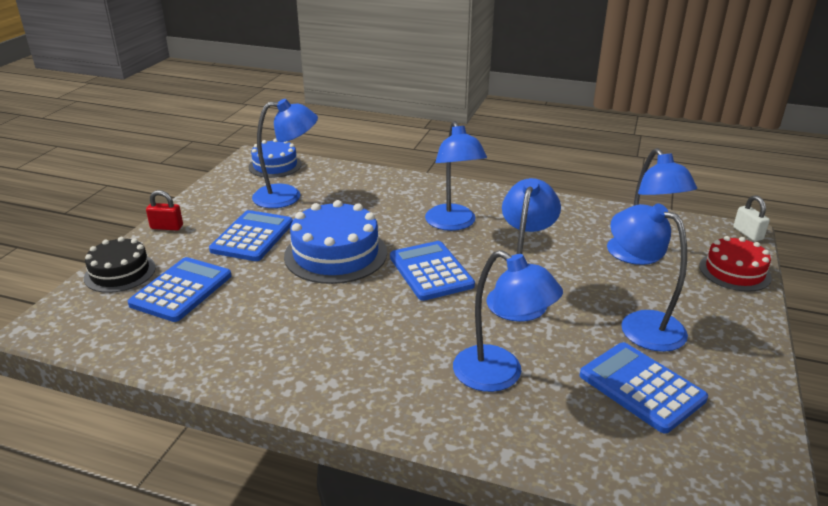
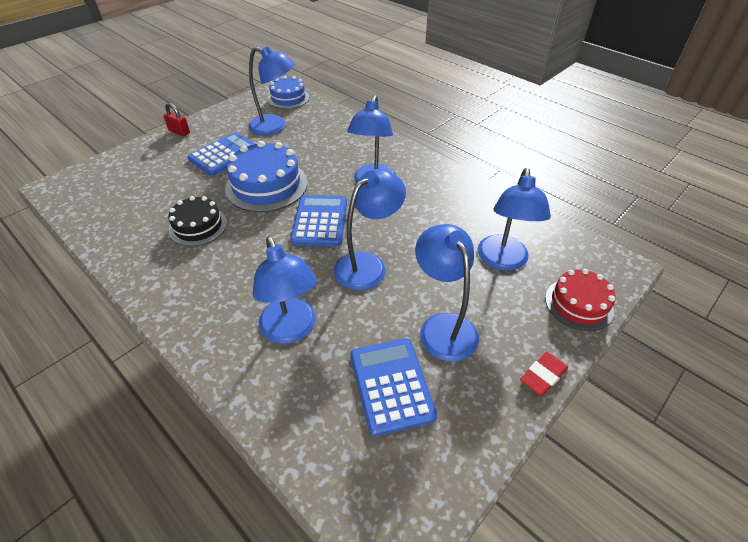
camera: 25 degrees right, 15 degrees up
black cake [84,237,156,293] -> black cake moved to [168,196,227,246]
blue calculator [128,257,232,322] -> none
white padlock [733,195,770,241] -> none
none -> red eraser [520,352,568,396]

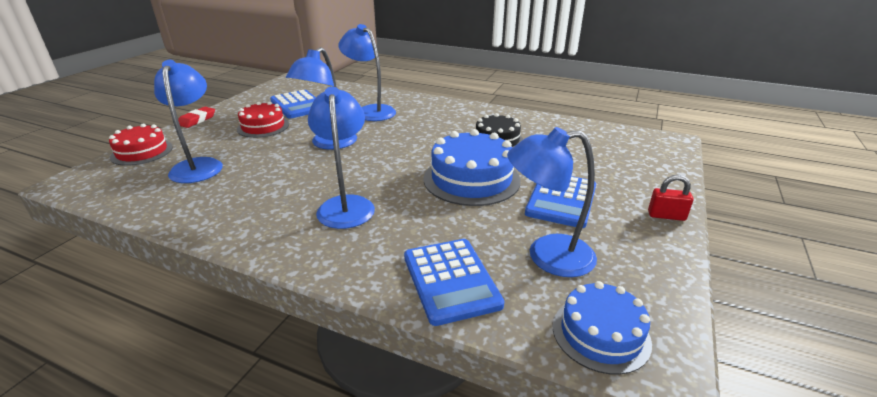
camera: 160 degrees right, 15 degrees down
blue calculator [291,195,347,247] -> blue calculator moved to [404,239,504,326]
blue lamp [415,224,479,362] -> red cake [237,101,289,138]

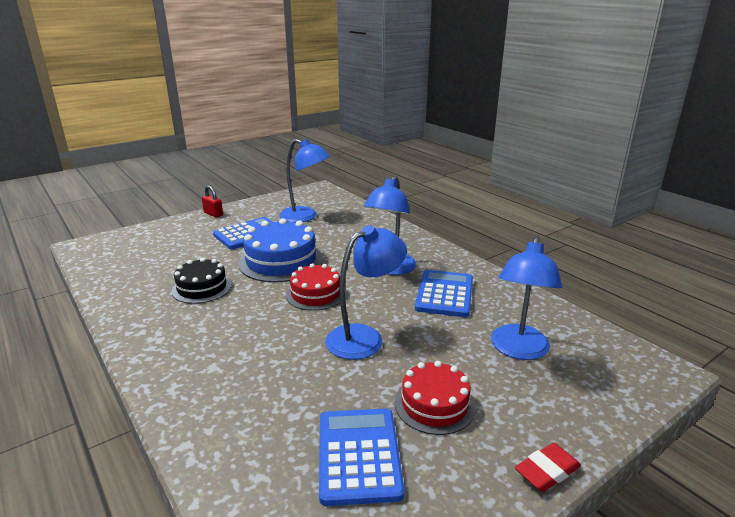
camera: 150 degrees left, 5 degrees down
red cake [109,124,173,166] -> red cake moved to [286,263,340,311]
blue lamp [338,24,396,121] -> none
blue calculator [404,239,504,326] -> blue calculator moved to [415,270,473,317]
blue cake [553,281,652,375] -> none

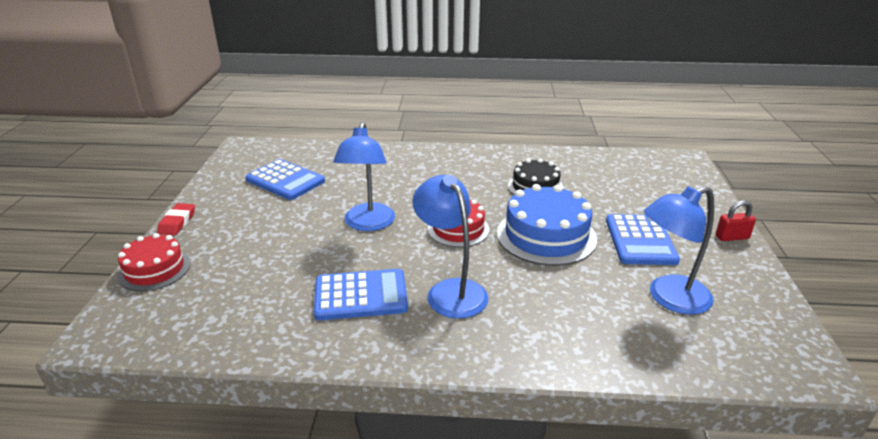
camera: 130 degrees right, 5 degrees up
red cake [395,361,475,435] -> red cake moved to [117,233,191,291]
blue calculator [415,270,473,317] -> blue calculator turned 60 degrees counterclockwise [314,269,408,320]
blue lamp [491,236,562,360] -> none

